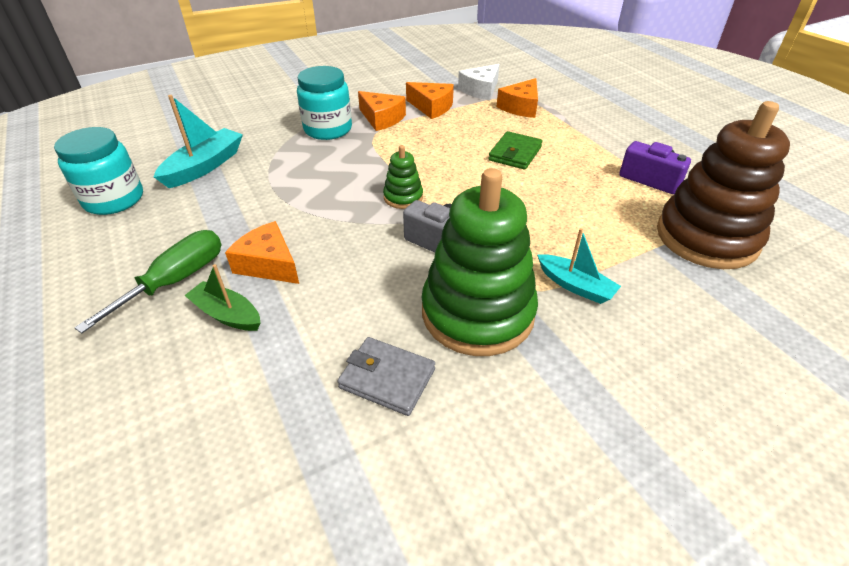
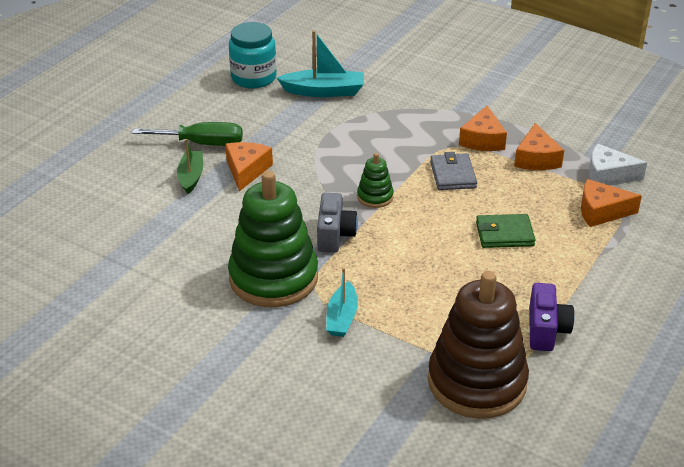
camera: 60 degrees right, 5 degrees down
turquoise jar [297,66,352,140] -> none
grey wallet [337,337,435,416] -> grey wallet moved to [430,152,477,190]

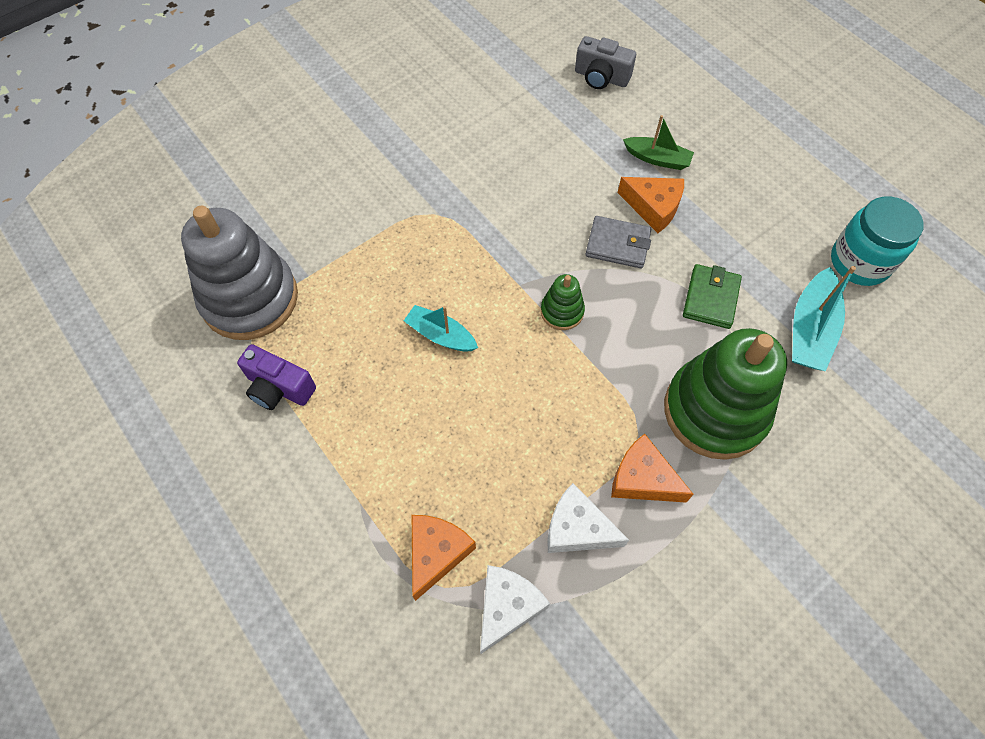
camera: 110 degrees right, 25 degrees up
green screwdriver [132,122,243,146] -> none
green stacking toy [228,171,318,307] -> green stacking toy moved to [664,328,787,460]
grey camera [317,193,358,252] -> grey camera moved to [575,36,636,89]
turquoise boat [326,268,358,337] -> turquoise boat moved to [404,305,478,351]
brown stacking toy [428,271,529,419] -> grey stacking toy [181,206,298,340]
grey wallet [430,152,477,190] -> grey wallet moved to [586,216,651,268]
green wallet [476,214,536,248] -> green wallet moved to [683,264,742,329]
orange cheese [514,123,564,170] -> white cheese [547,483,629,553]

